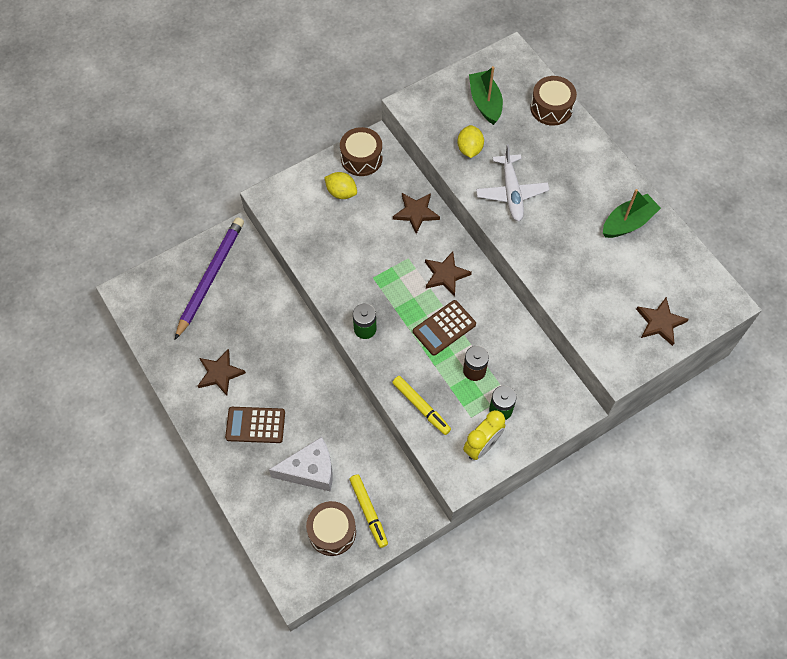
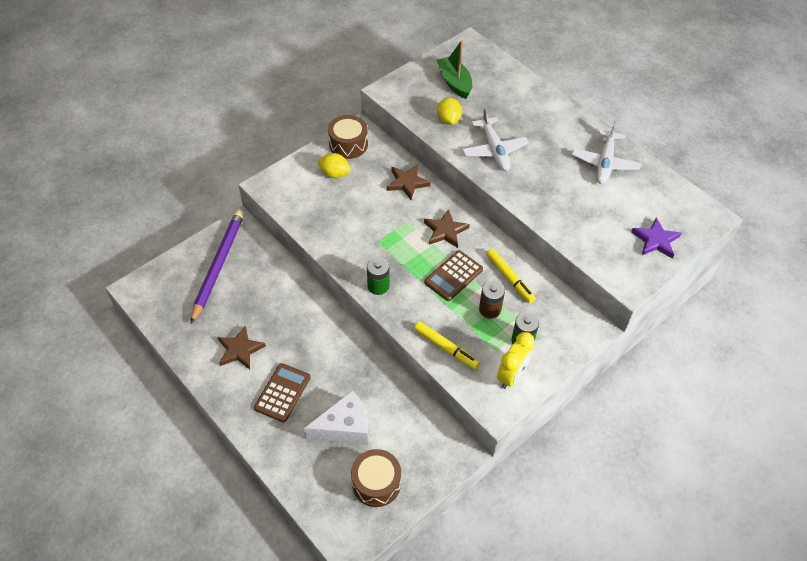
camera: 10 degrees left, 10 degrees down
brown calculator [225,407,285,443] -> brown calculator turned 120 degrees clockwise [254,363,310,422]
yellow marker [349,474,388,548] -> yellow marker moved to [486,249,536,303]
brown drum [530,76,577,126] -> none
green boat [603,189,661,238] -> white plane [572,120,641,184]
brown star [636,297,689,346] -> purple star [631,218,681,259]

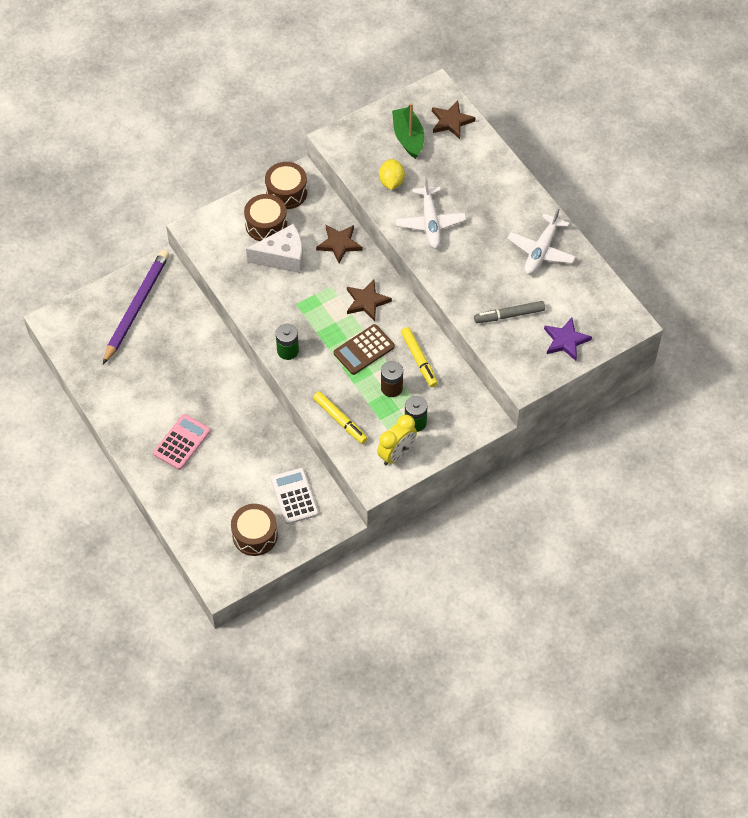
camera: 10 degrees right, 5 degrees up
brown star [218,326,266,369] -> brown star moved to [432,101,476,139]
brown calculator [254,363,310,422] -> pink calculator [153,414,210,470]
white cheese [304,390,368,445] -> white cheese moved to [246,224,303,273]
yellow lemon [317,153,350,178] -> brown drum [244,194,287,241]
none -> white calculator [271,468,319,524]
none -> grey marker [474,301,545,323]

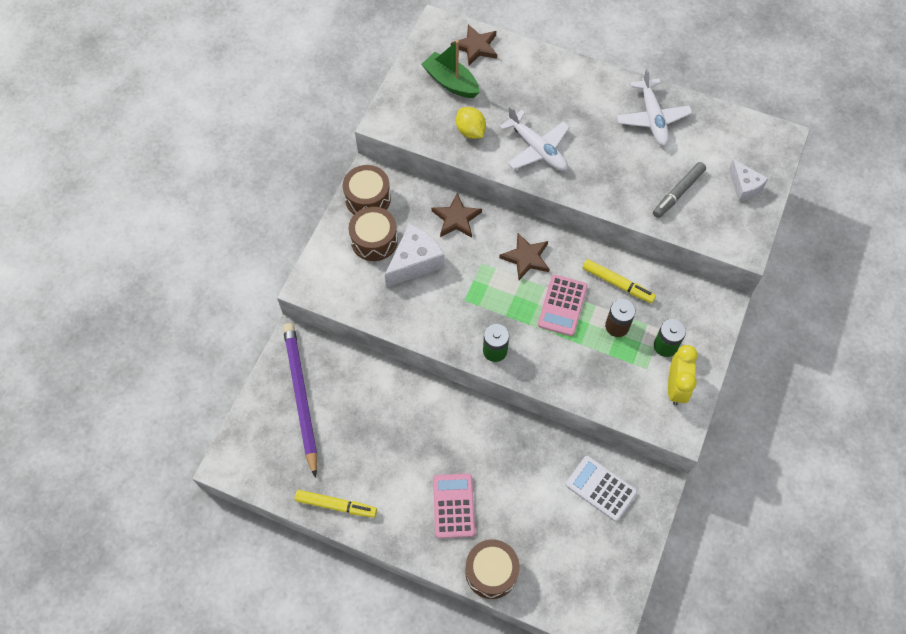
camera: 35 degrees left, 5 degrees up
brown drum [231,504,278,556] -> brown drum moved to [465,539,520,599]
yellow marker [313,391,368,444] -> yellow marker moved to [295,490,377,518]
brown calculator [334,324,395,375] -> pink calculator [538,275,588,336]
purple star [544,317,592,361] -> white cheese [729,159,769,201]

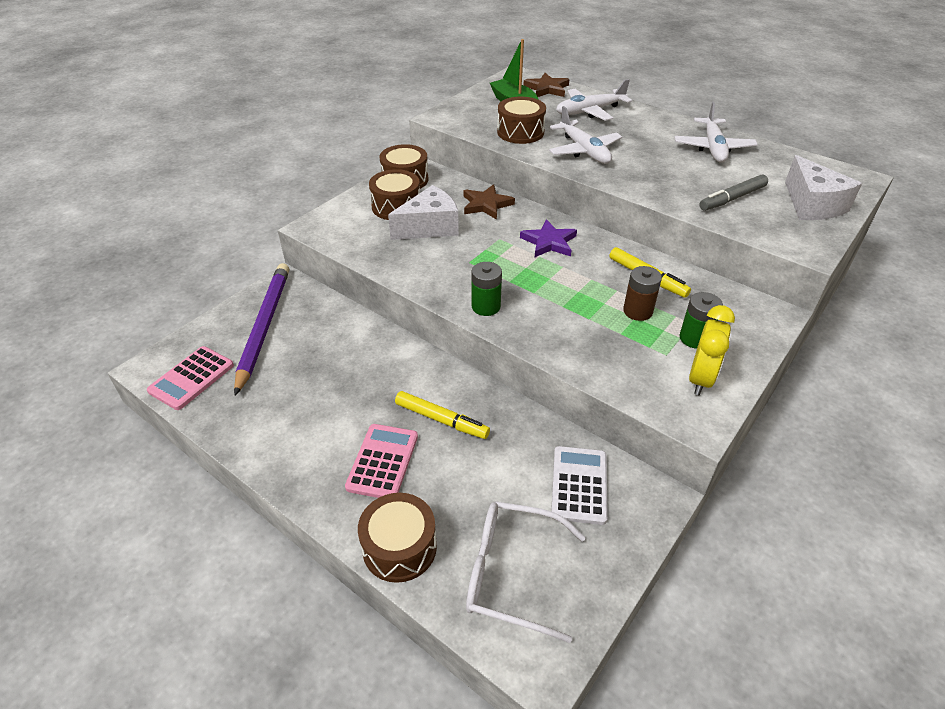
camera: 15 degrees right, 20 degrees down
yellow marker [295,490,377,518] -> yellow marker moved to [395,391,490,439]
yellow lemon [456,107,486,139] -> brown drum [497,97,546,144]
brown star [499,233,550,280] -> purple star [520,219,577,257]
pink calculator [538,275,588,336] -> pink calculator moved to [147,346,234,410]
white calculator [566,456,637,521] -> white calculator turned 45 degrees clockwise [551,446,608,525]
white cheese [729,159,769,201] -> white cheese [785,155,862,220], size x1.58
none -> white glasses [466,501,586,643]
none -> white plane [556,79,632,121]

